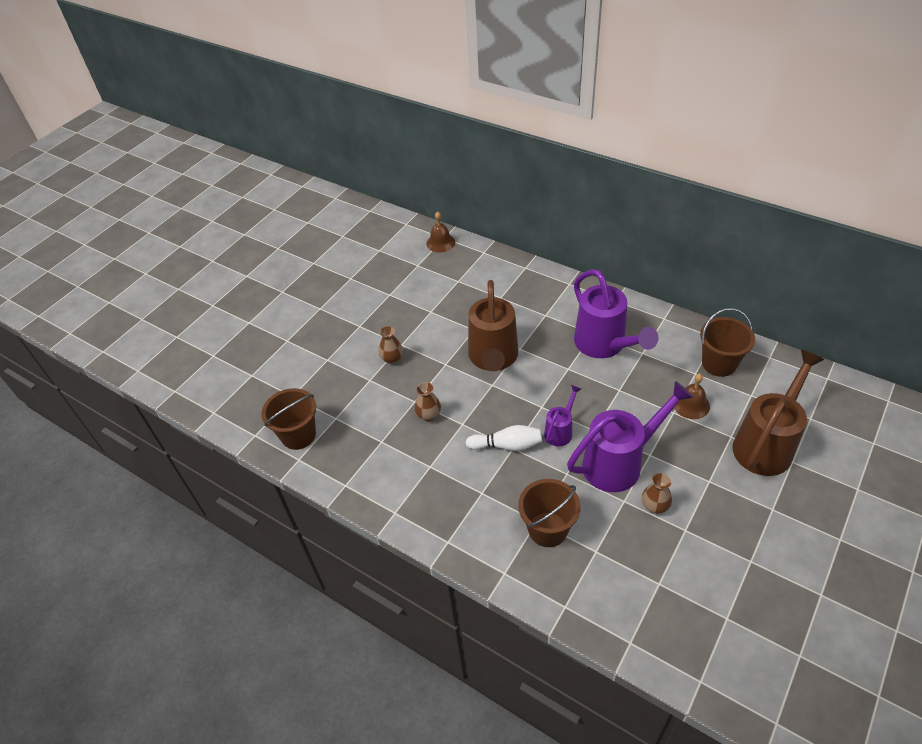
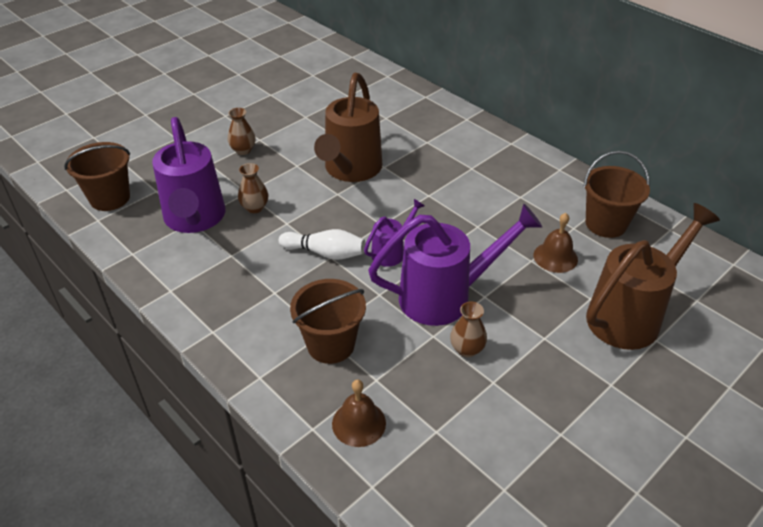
camera: 10 degrees right, 5 degrees down
brown bell [426,212,455,252] -> brown bell moved to [332,379,386,447]
purple watering can [574,269,658,358] -> purple watering can moved to [152,117,225,233]

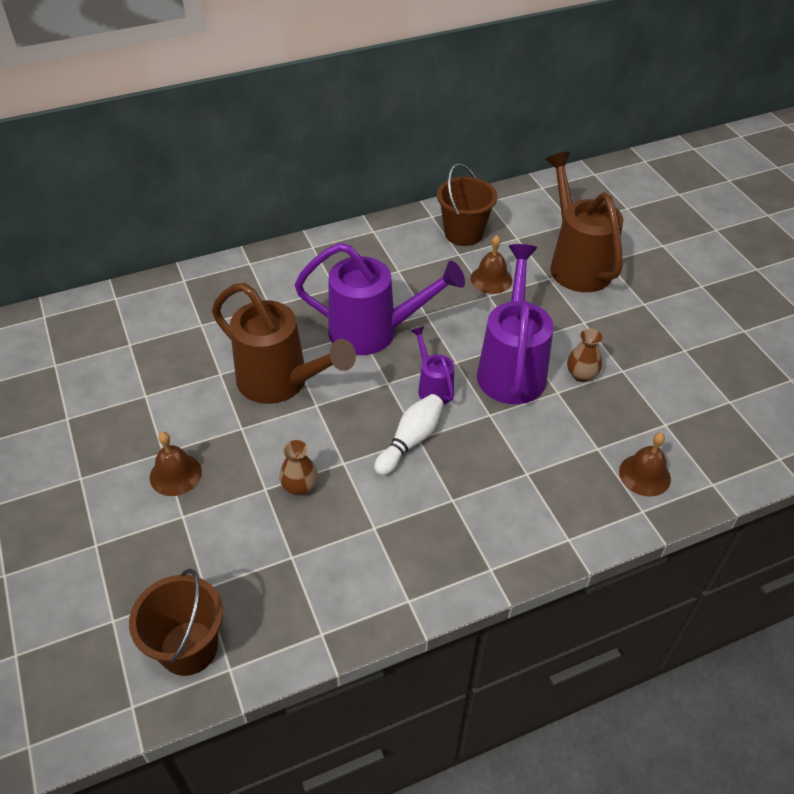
camera: 70 degrees left, 5 degrees up
purple watering can [152,117,225,233] -> purple watering can moved to [295,243,465,355]
brown vase [228,108,256,155] -> brown bell [150,432,202,496]
brown bucket [290,279,366,364] -> none

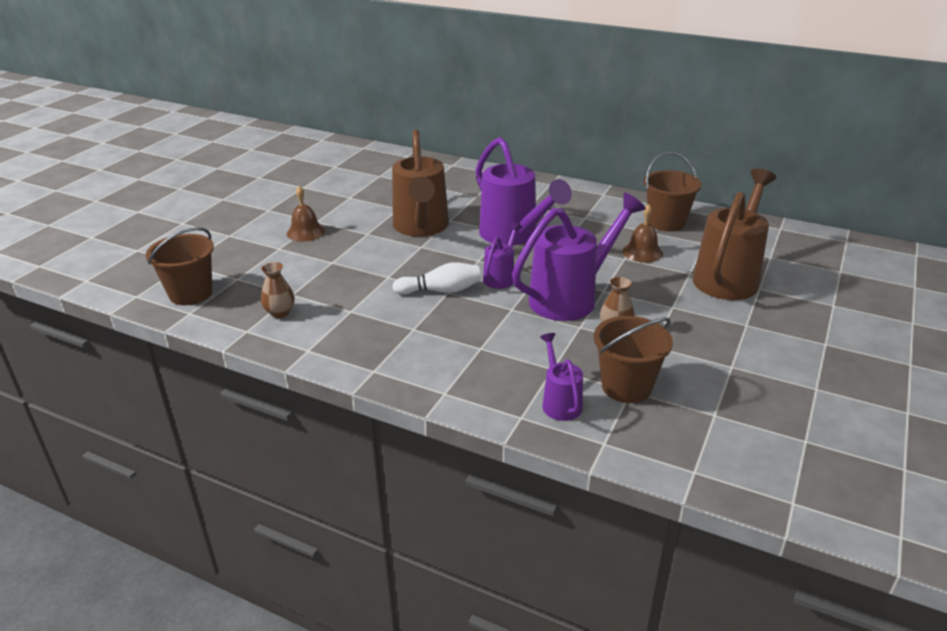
camera: 50 degrees right, 15 degrees down
brown vase [279,440,318,496] -> brown vase moved to [261,262,295,318]
brown bell [619,433,671,496] -> purple watering can [540,333,583,421]
none -> brown bucket [594,316,673,403]

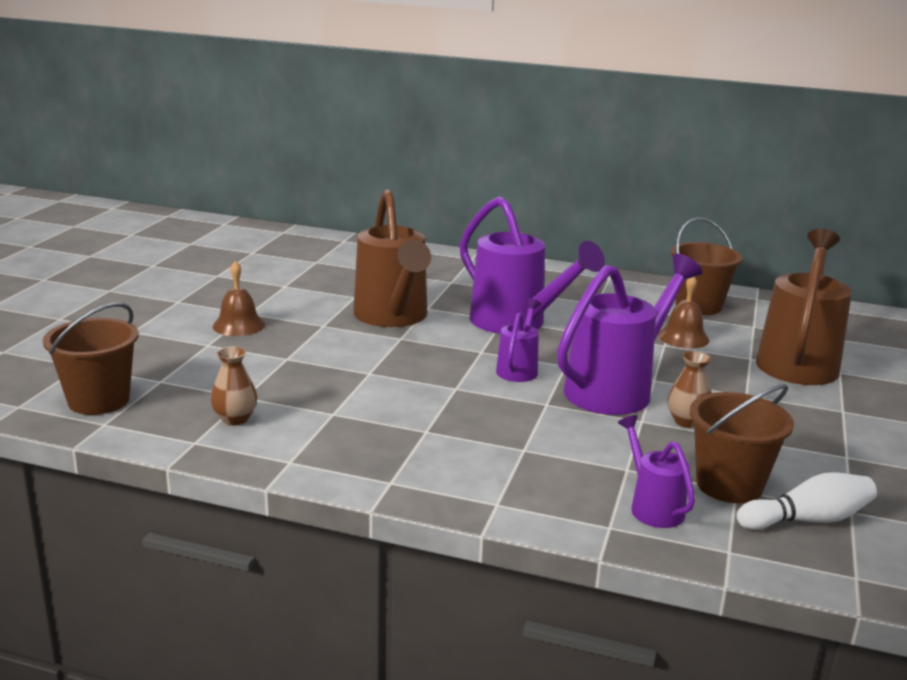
camera: 10 degrees left, 10 degrees down
white bowling pin [392,262,481,295] -> white bowling pin moved to [737,472,877,530]

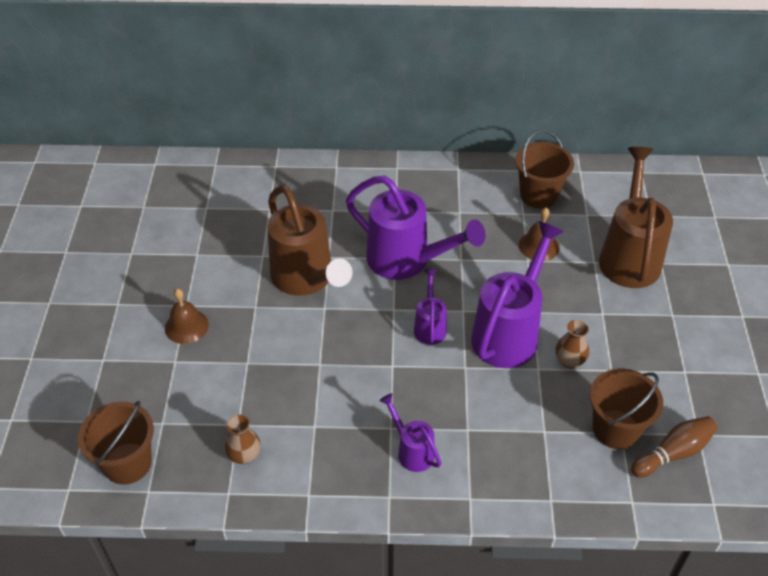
camera: 15 degrees left, 25 degrees up
purple watering can [618,415,695,528] -> purple watering can moved to [379,393,441,472]
white bowling pin [737,472,877,530] -> brown bowling pin [631,416,718,478]

